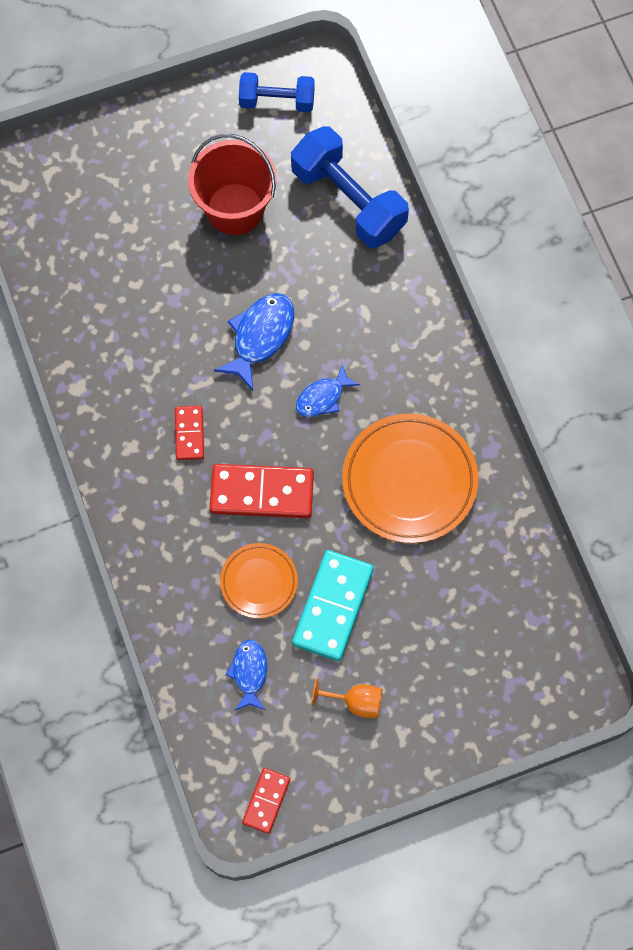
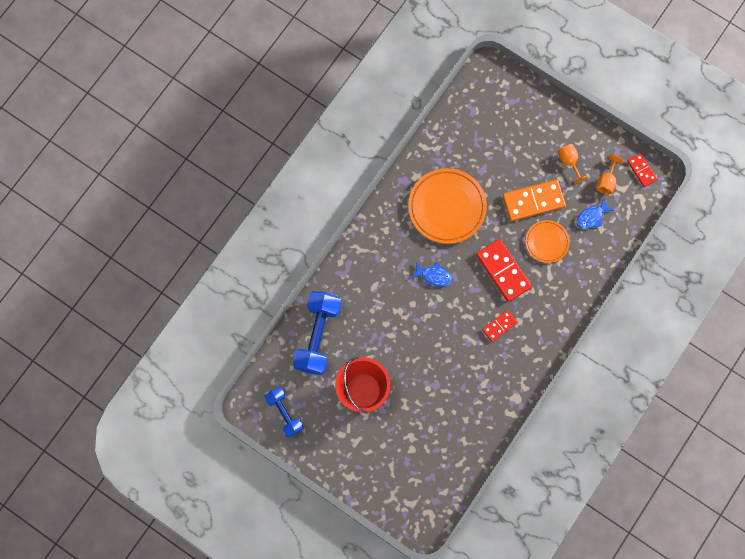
camera: 125 degrees left, 5 degrees up
blue fish [214,293,294,390] -> none
red domino [242,768,290,834] -> red domino turned 75 degrees clockwise [627,153,657,187]
turquoise domino [292,550,374,661] -> orange domino [502,180,566,221]
none -> orange goblet [596,155,623,195]

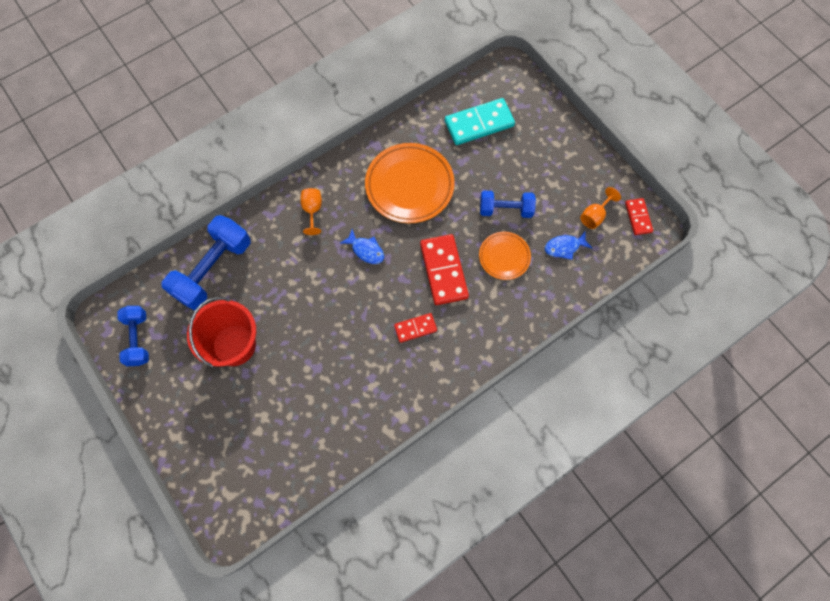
camera: 20 degrees right, 5 degrees down
orange domino [502,180,566,221] -> blue dumbbell [480,191,536,218]
orange goblet [558,144,588,184] -> orange goblet moved to [300,188,322,235]
none -> turquoise domino [445,98,515,145]

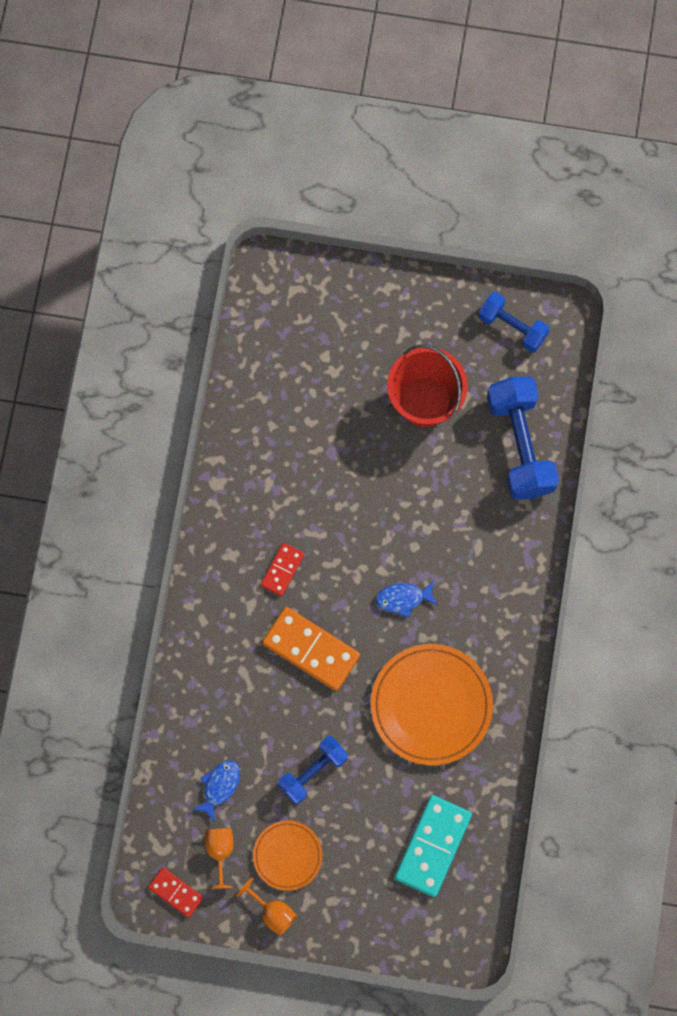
camera: 135 degrees right, 5 degrees up
orange goblet [300,188,322,235] -> orange goblet moved to [237,877,297,936]
red domino [420,234,469,305] -> orange domino [262,607,360,691]
orange plate [479,232,531,280] -> orange plate moved to [253,820,323,891]

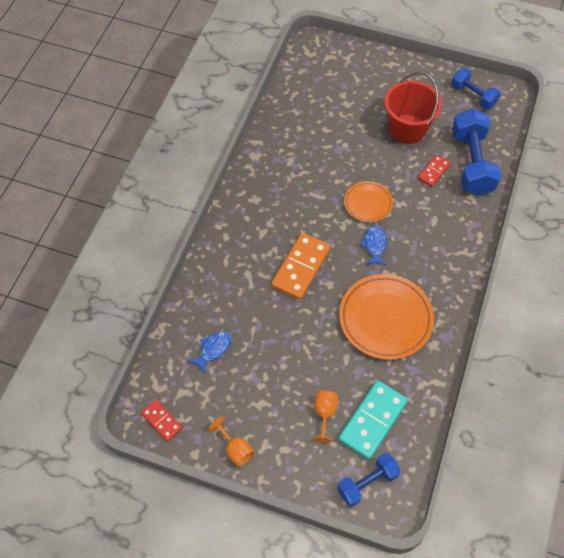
camera: 10 degrees right, 15 degrees down
orange goblet [205,828,234,889] -> orange goblet moved to [313,391,338,443]
orange plate [253,820,323,891] -> orange plate moved to [344,181,393,222]
red domino [261,543,304,596] -> red domino moved to [418,155,451,187]
orange domino [262,607,360,691] -> orange domino turned 75 degrees clockwise [271,233,331,300]
blue dumbbell [278,736,348,804] -> blue dumbbell moved to [337,452,401,507]
blue fish [376,581,438,618] -> blue fish turned 90 degrees clockwise [360,225,387,265]

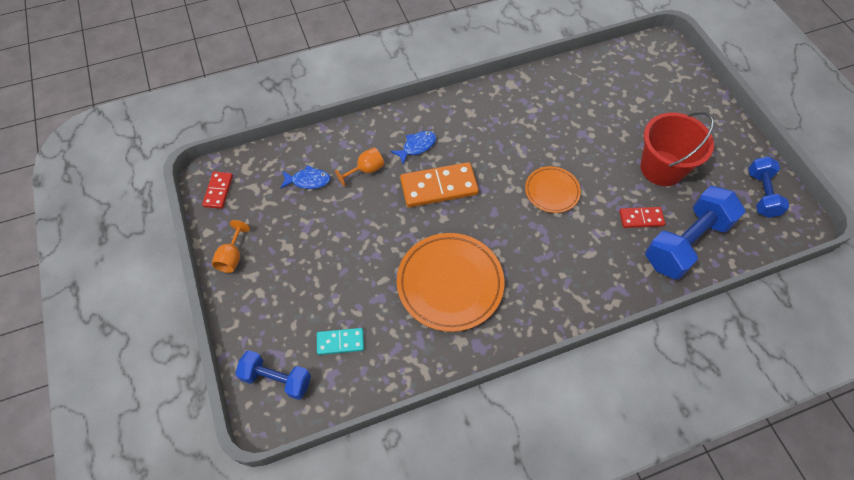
camera: 50 degrees right, 0 degrees up
orange goblet [313,391,338,443] -> orange goblet moved to [335,147,384,187]
turquoise domino [338,380,408,460] -> turquoise domino [317,328,364,355], size x0.56
blue fish [360,225,387,265] -> blue fish moved to [391,131,436,164]

